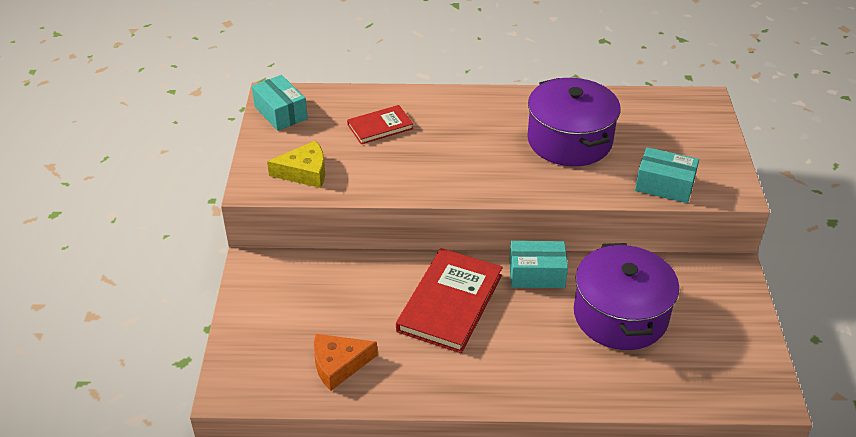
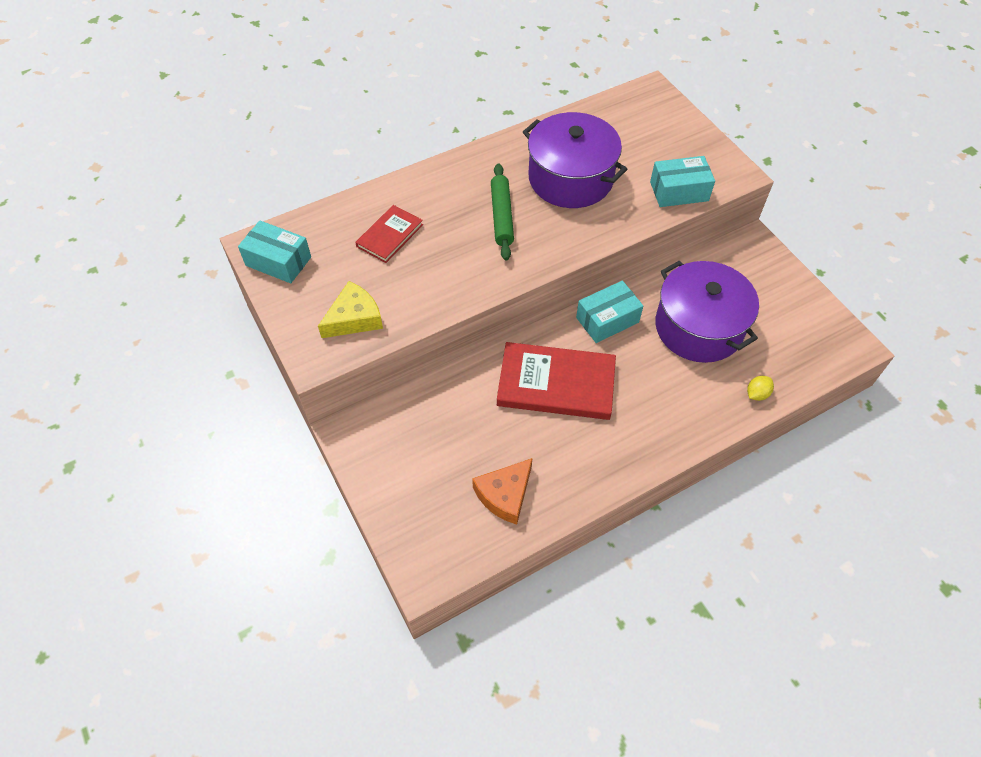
camera: 30 degrees left, 15 degrees up
red book [396,248,503,353] -> red book turned 75 degrees counterclockwise [497,342,616,420]
none -> green rolling pin [491,163,514,260]
none -> yellow lemon [747,376,774,401]

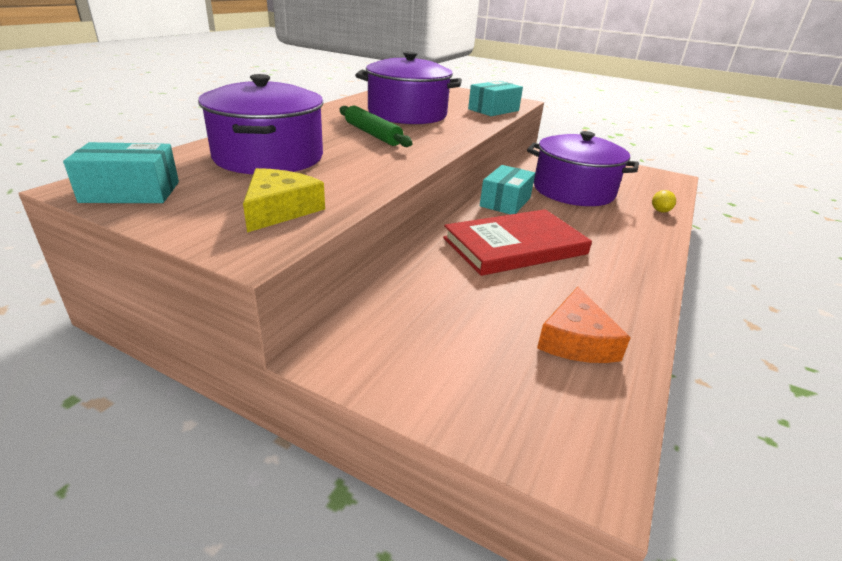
camera: 35 degrees left, 25 degrees down
red book [355,205,423,263] -> purple pot [198,74,323,174]

